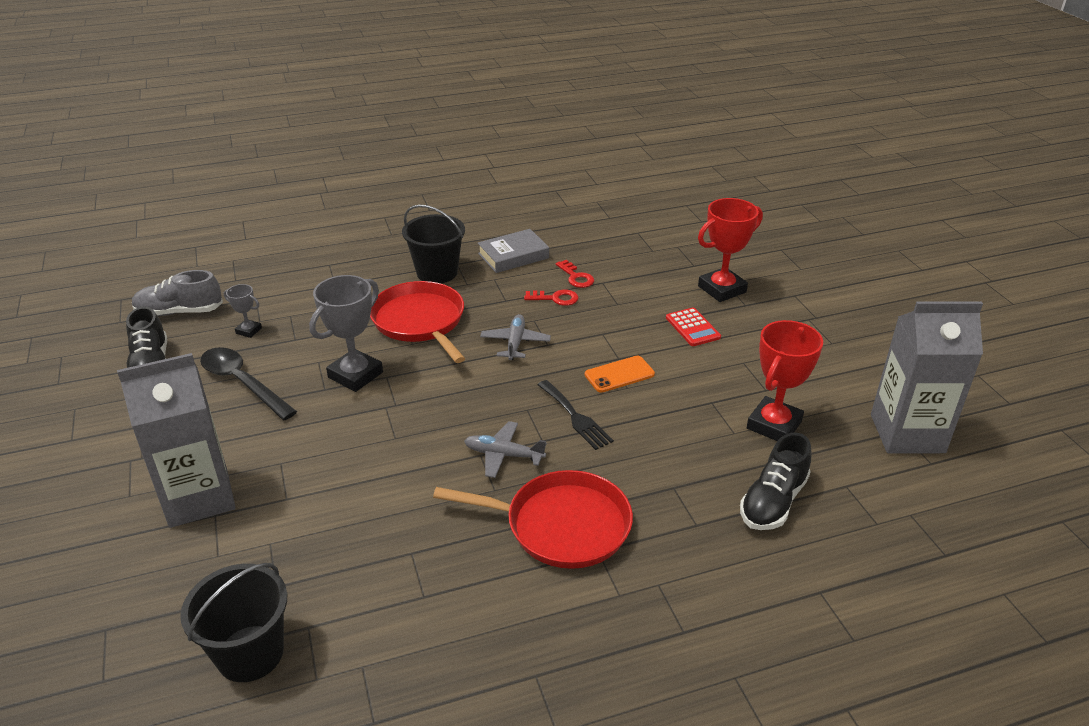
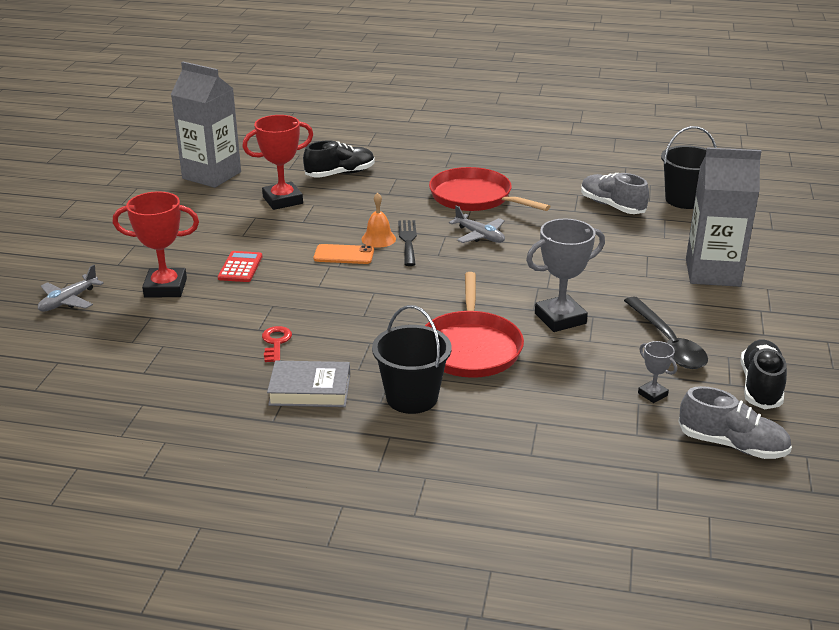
camera: 150 degrees left, 5 degrees down
grey plane [480,314,551,360] -> grey plane moved to [38,265,104,312]
red key [524,290,579,306] -> none
none -> orange bell [362,193,396,248]
none -> grey shoe [581,173,649,214]

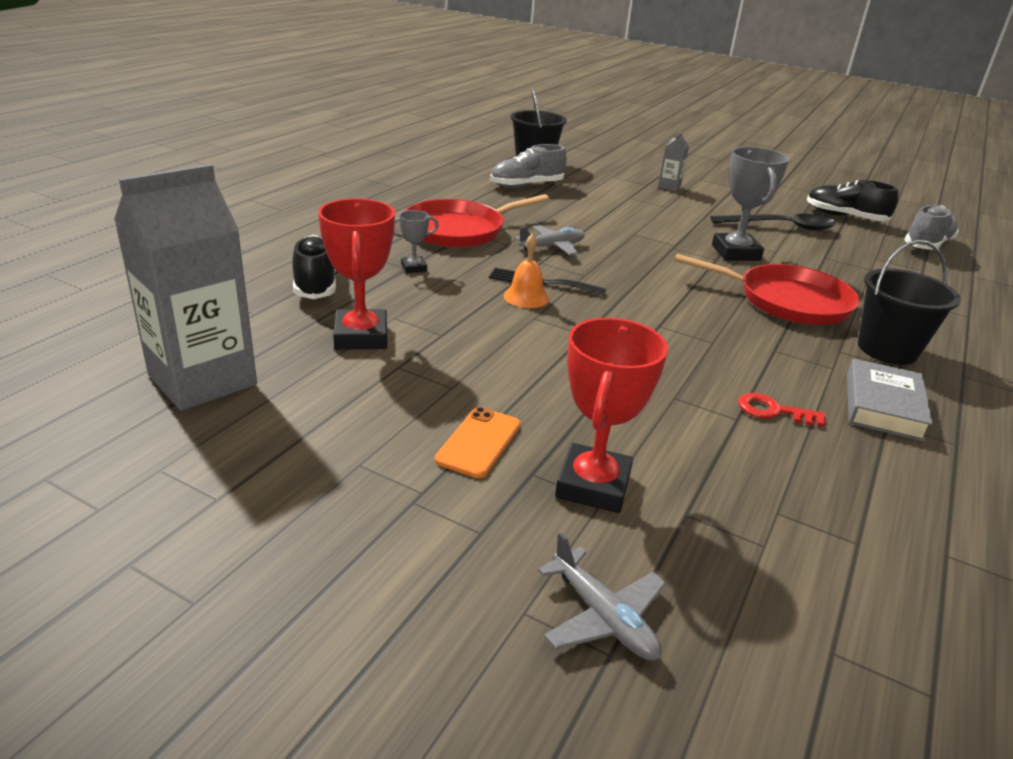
camera: 75 degrees left, 0 degrees up
red calculator [218,251,263,282] -> none
orange phone [314,244,374,264] -> orange phone moved to [435,407,521,478]
grey trophy [638,341,677,403] -> grey trophy moved to [394,210,439,273]
grey carton [686,147,762,287] -> grey carton [658,132,689,191], size x0.44

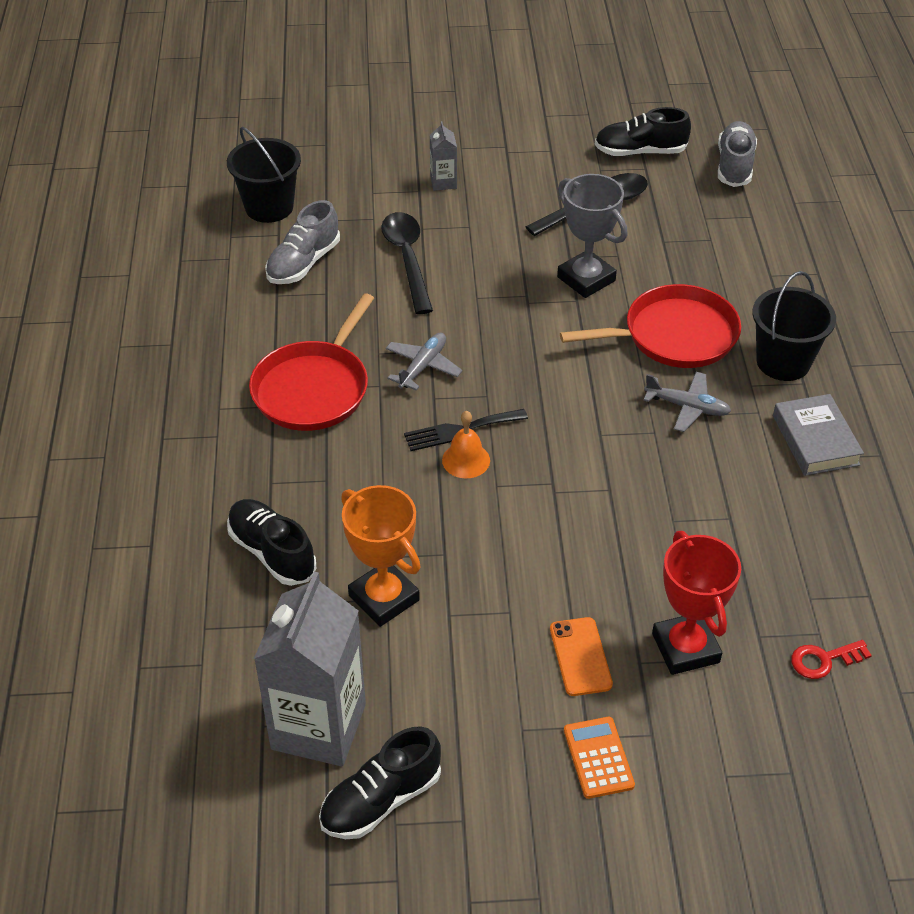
camera: 30 degrees left, 15 degrees up
red trophy [318,198,395,349] -> orange trophy [341,485,420,627]
grey trophy [394,210,439,273] -> none
grey plane [538,532,666,660] -> grey plane moved to [643,372,731,432]
red key [738,393,826,427] -> red key moved to [791,640,872,679]
none -> black shoe [319,726,441,839]
none -> black spoon [381,212,433,314]
none -> orange calculator [564,717,635,799]

